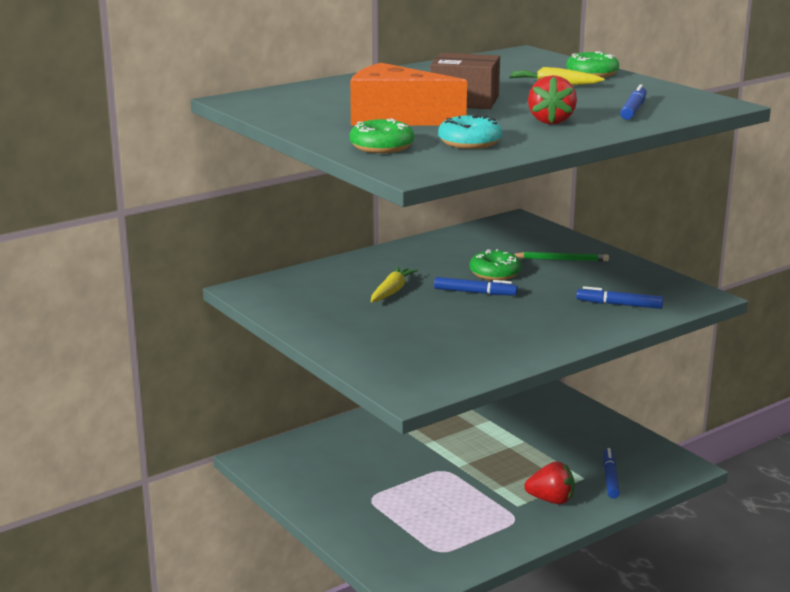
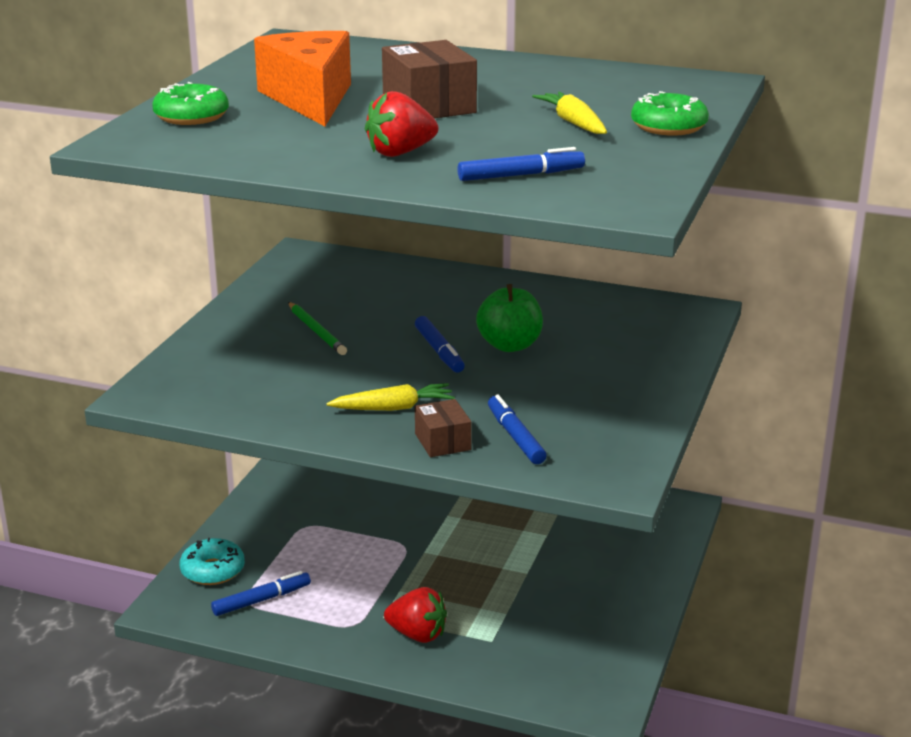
camera: 55 degrees right, 5 degrees up
yellow carrot [371,267,418,302] -> yellow carrot moved to [327,383,455,411]
turquoise donut [438,115,502,149] -> turquoise donut moved to [179,538,245,585]
green donut [470,249,522,280] -> green apple [476,284,543,352]
green pencil [514,252,609,261] -> green pencil moved to [288,302,347,355]
red strawberry [524,461,575,504] -> red strawberry turned 45 degrees counterclockwise [384,587,447,643]
blue marker [603,448,620,499] -> blue marker moved to [211,571,311,616]
none -> brown box [415,399,472,457]

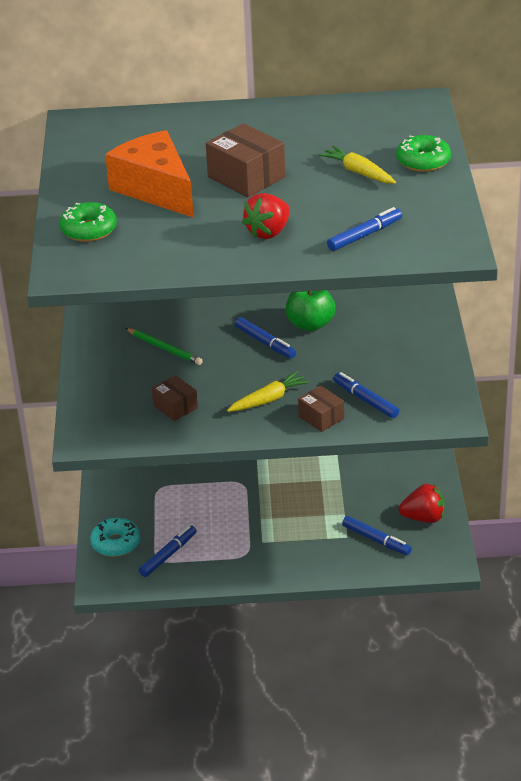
camera: 20 degrees left, 10 degrees up
red strawberry [384,587,447,643] -> red strawberry moved to [399,484,445,523]
none -> brown box [152,375,198,421]
none -> blue marker [342,516,412,555]

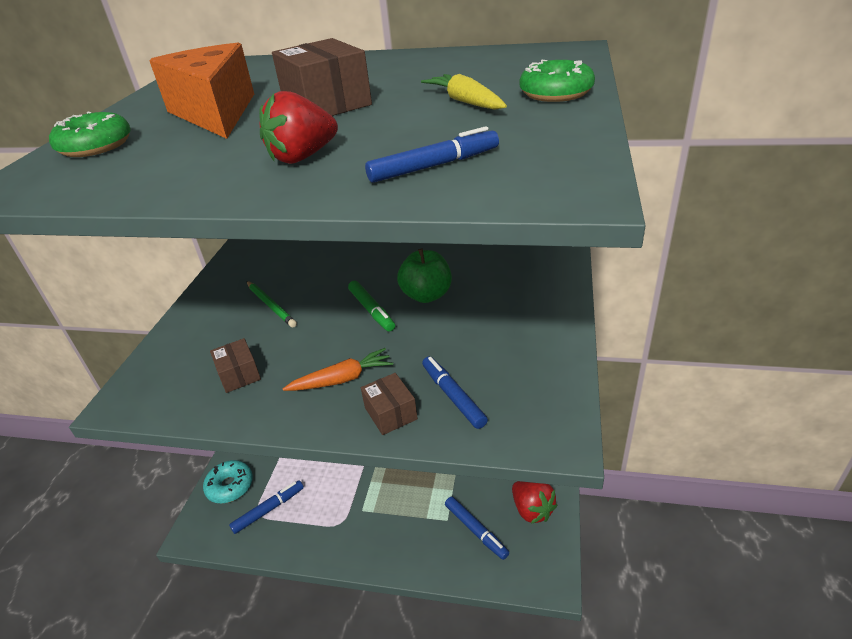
camera: 15 degrees right, 0 degrees up
yellow carrot [227,371,310,412] -> orange carrot [283,348,393,391]
blue marker [235,317,296,359] -> green marker [348,281,395,332]
red strawberry [399,484,445,523] -> red strawberry turned 45 degrees clockwise [512,481,557,524]

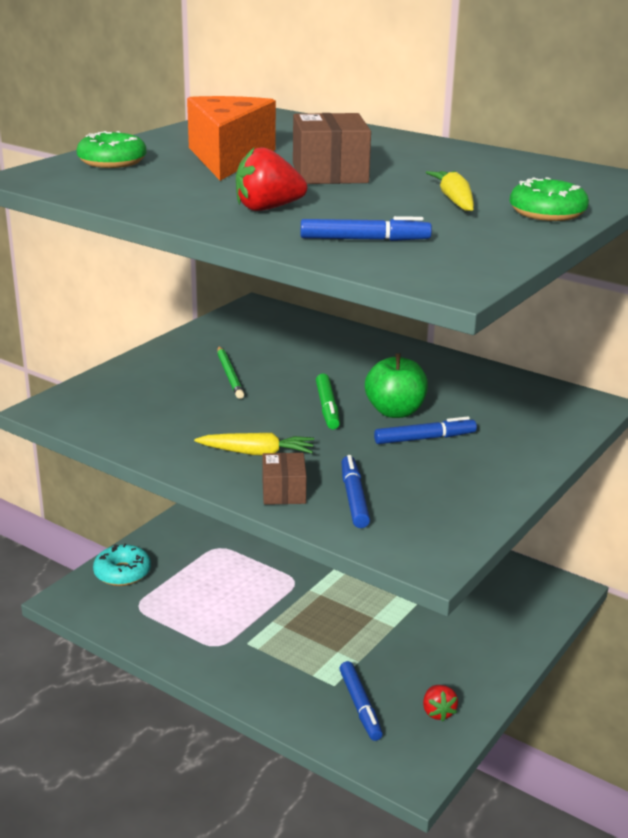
camera: 20 degrees right, 10 degrees down
brown box [210,338,261,393] -> none
blue marker [229,480,304,534] -> blue marker moved to [374,416,477,444]
orange carrot [283,348,393,391] -> yellow carrot [194,433,314,456]
red strawberry [512,481,557,524] -> red strawberry [423,685,458,722], size x0.66

